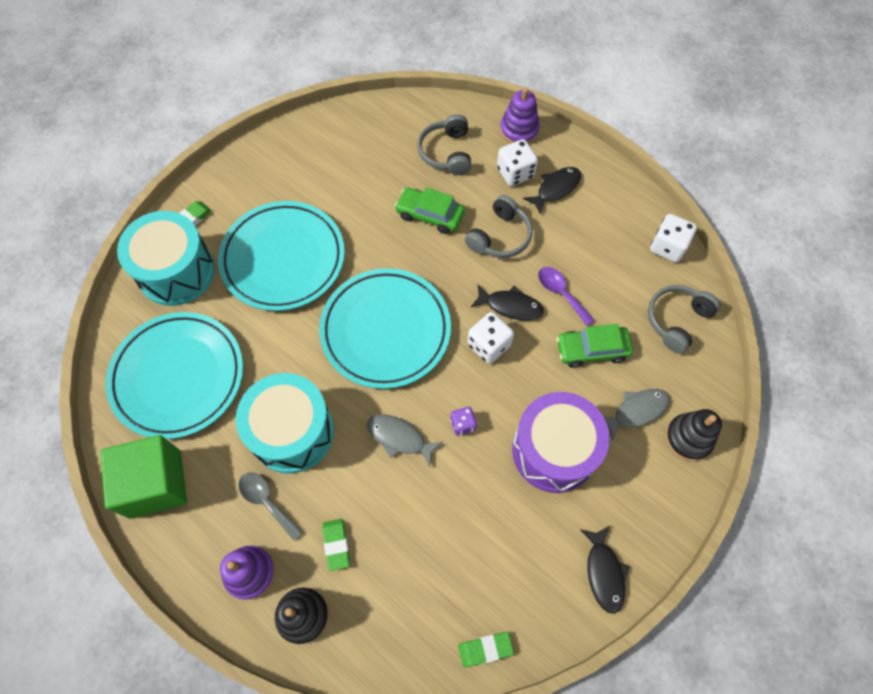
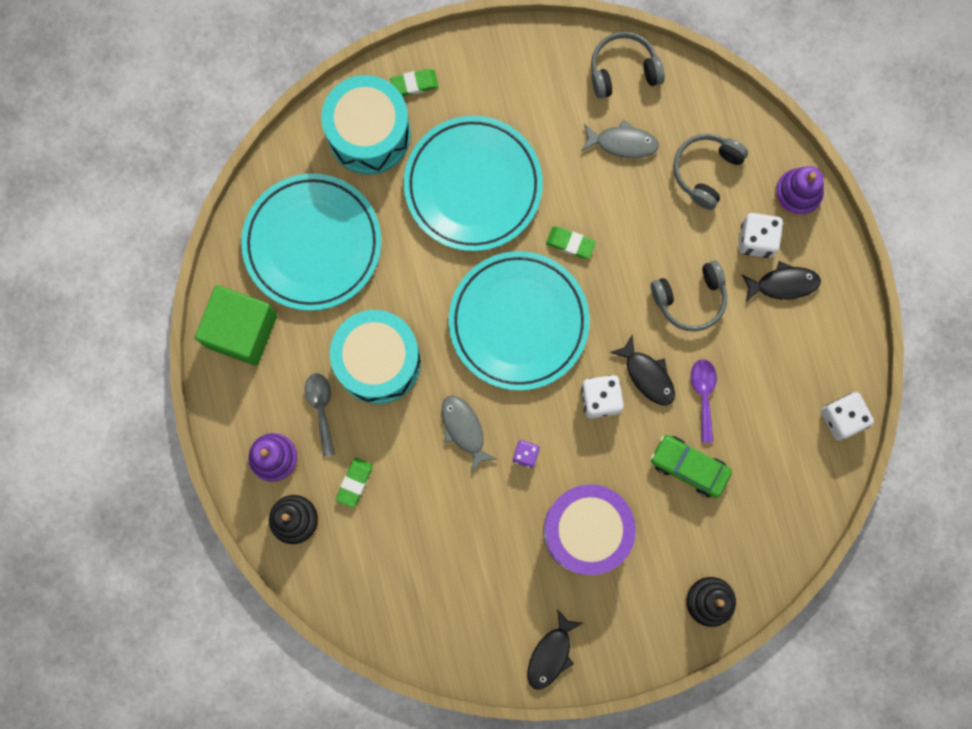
camera: 35 degrees right, 15 degrees up
green car [395,187,465,234] -> none
green eraser [458,632,514,668] -> green eraser moved to [546,226,596,259]
grey fish [604,389,670,441] -> grey fish moved to [581,120,659,159]
grey headphones [648,285,721,354] -> grey headphones moved to [591,32,665,99]

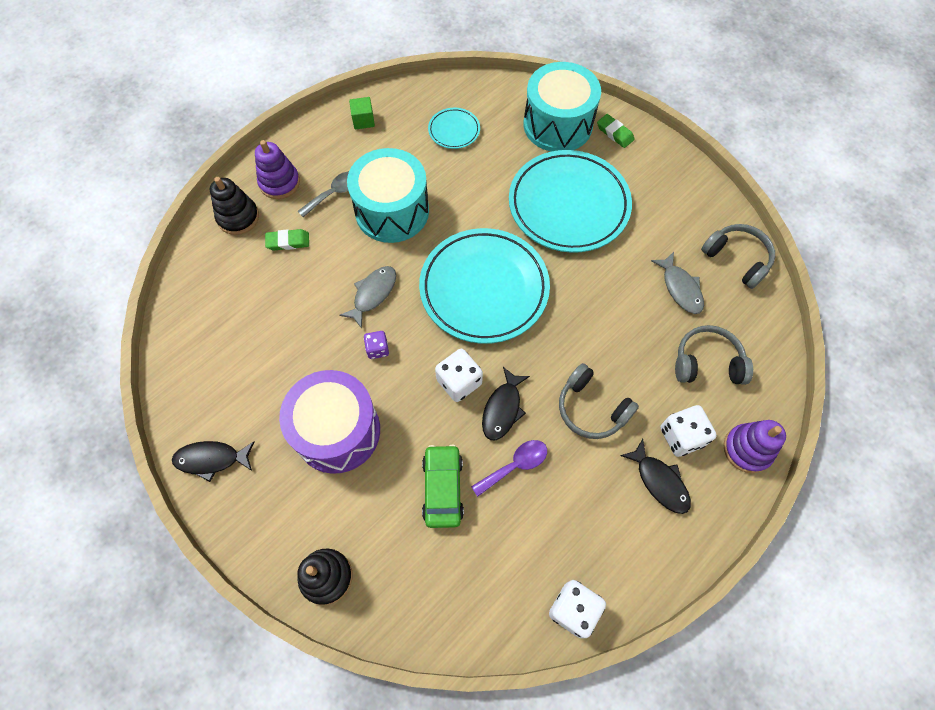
camera: 60 degrees right, 15 degrees down
green cube [195,285,277,366] -> green cube [349,97,375,129], size x0.44
turquoise plate [241,173,382,311] -> turquoise plate [428,108,480,149], size x0.45
green eraser [546,226,596,259] -> none

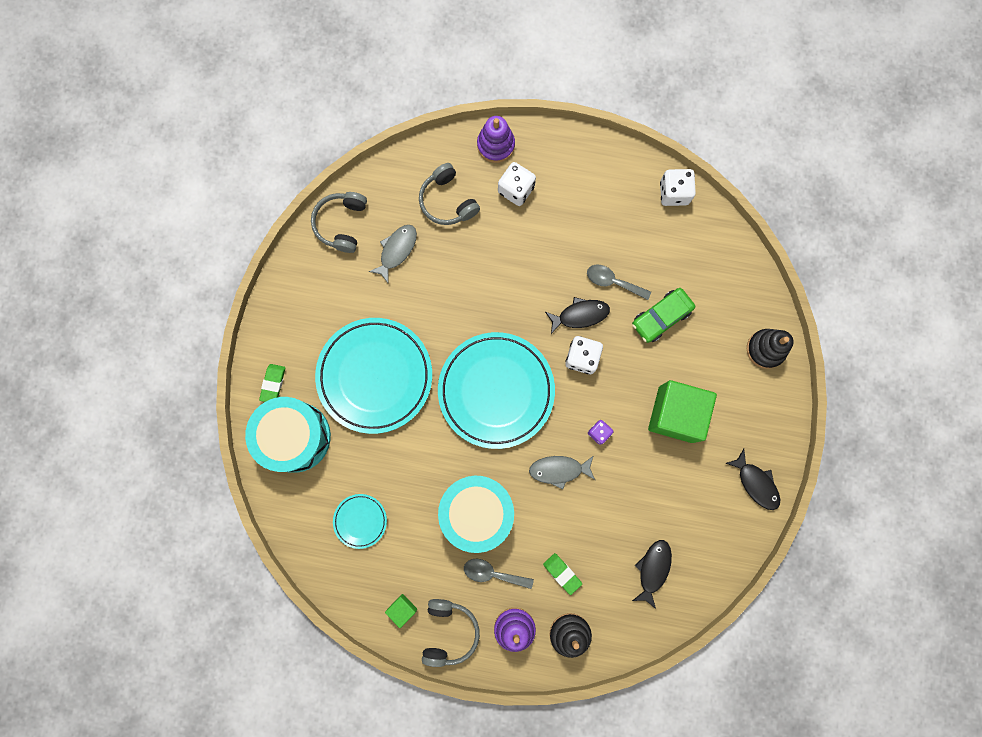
camera: 125 degrees left, 15 degrees up
purple drum [279,370,380,474] -> green cube [648,380,717,443]
purple spoon [471,440,547,497] -> grey spoon [587,265,651,300]
grey headphones [559,363,639,439] -> grey headphones moved to [422,599,480,667]
black fish [620,439,691,514] -> black fish moved to [632,540,672,609]

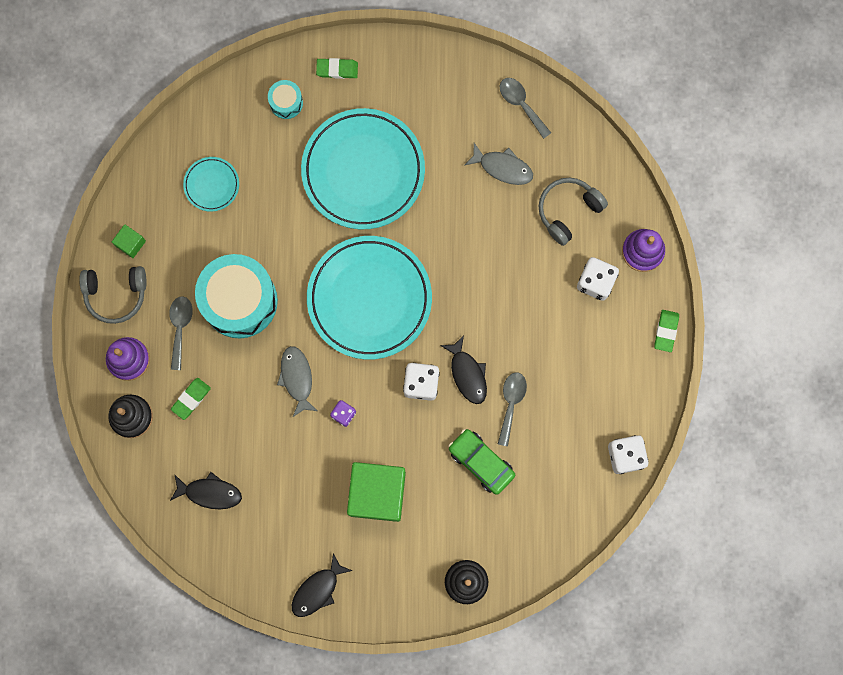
camera: 80 degrees right, 0 degrees up
turquoise drum [245,397,331,473] -> turquoise drum [268,80,303,119], size x0.45
grey headphones [311,192,367,253] -> grey spoon [500,78,551,139]
none -> green eraser [654,310,679,352]

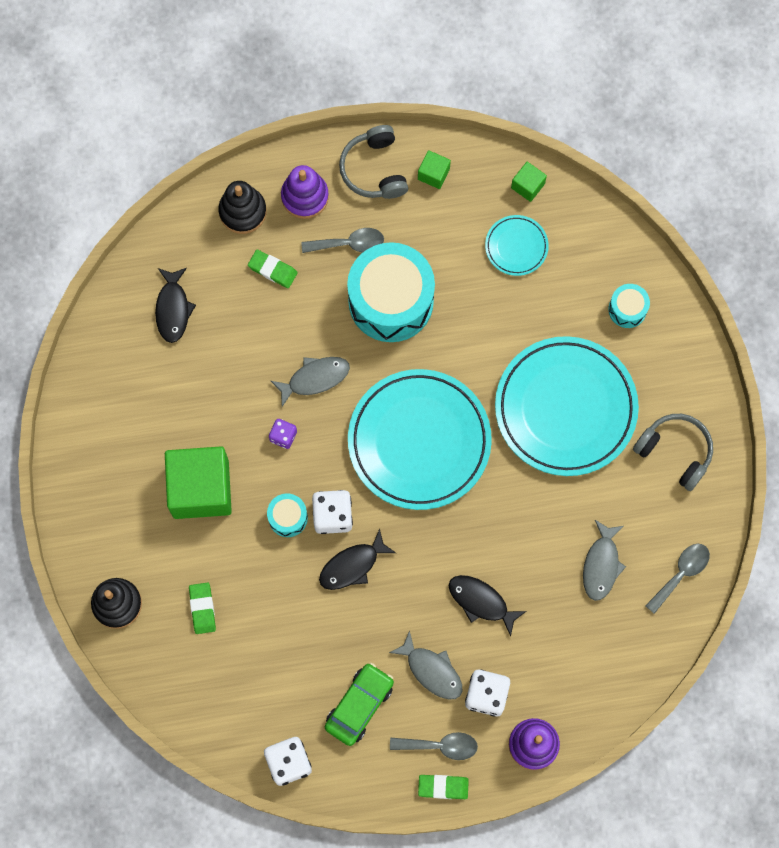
camera: 80 degrees right, 5 degrees down
black fish [292,553,352,617] -> black fish moved to [448,575,527,636]
green eraser [316,58,358,79] -> green eraser moved to [189,583,216,634]
green car [448,429,515,495] -> green car moved to [325,663,394,746]
grey spoon [498,373,527,446] -> grey spoon moved to [390,732,478,760]
grey headphones [538,178,608,246] -> grey headphones moved to [633,414,713,491]
none -> turquoise drum [267,493,308,537]
none -> grey fish [389,630,462,700]
none -> green cube [511,162,547,202]

